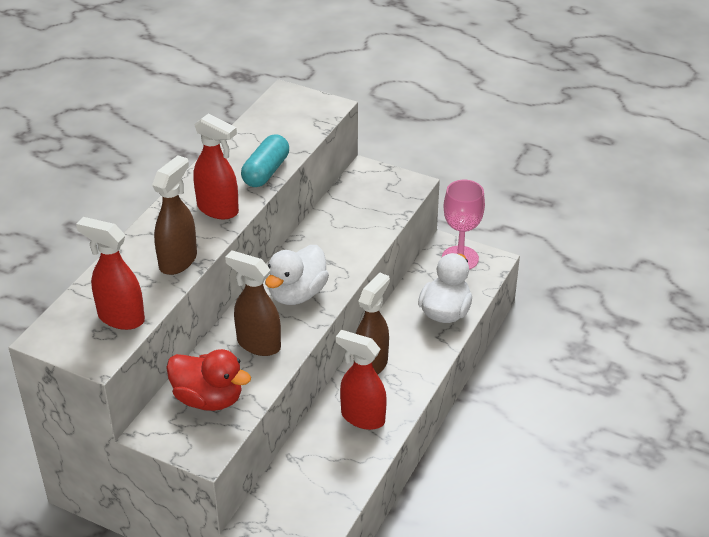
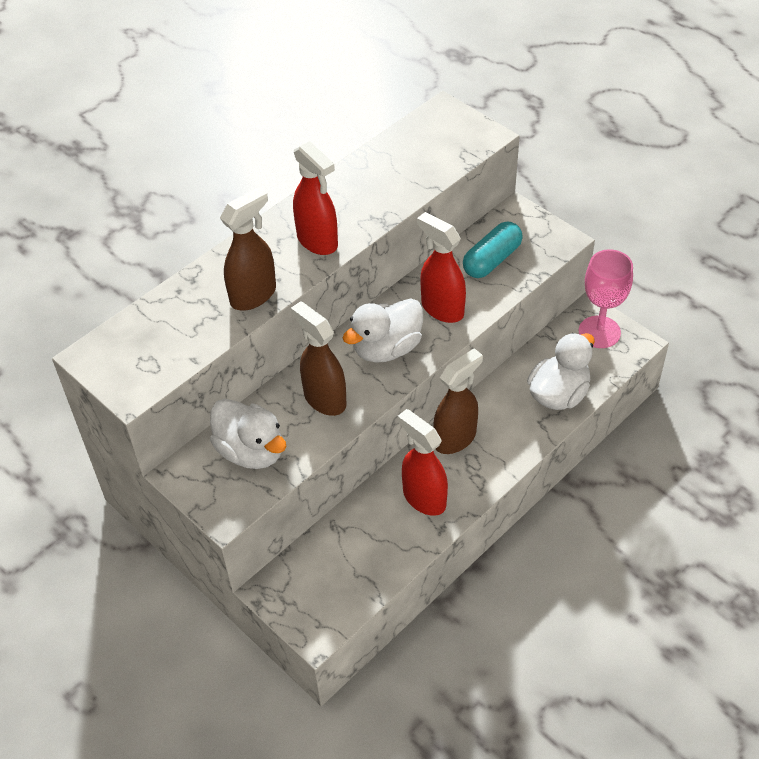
camera: 20 degrees right, 10 degrees up
red spray bottle [76,217,145,330] -> red spray bottle moved to [417,212,466,323]
red duck [166,349,251,411] -> white duck [210,399,286,469]
turquoise capsule [241,134,289,187] -> turquoise capsule moved to [463,222,523,278]

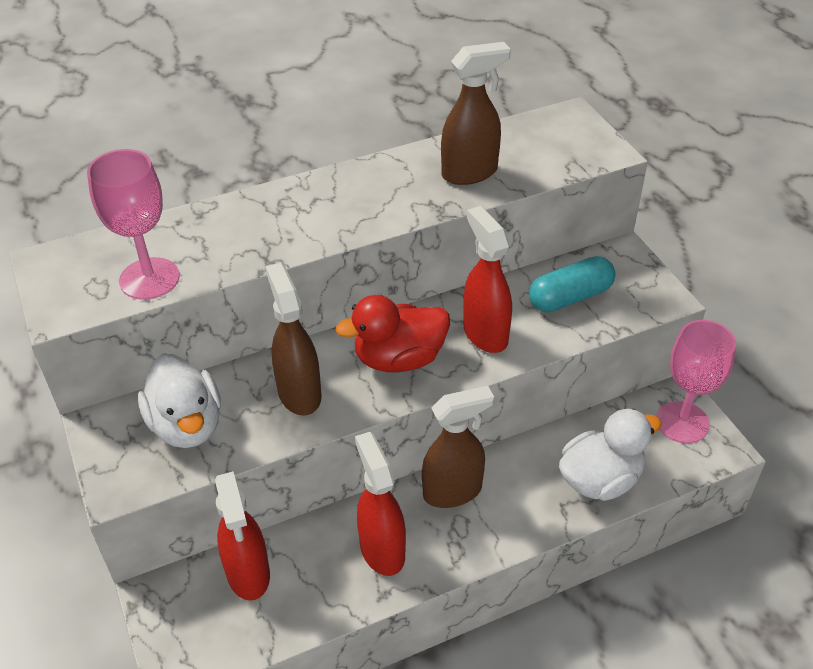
camera: 20 degrees right, 5 degrees down
brown spray bottle [220,187,276,310] -> brown spray bottle moved to [441,42,511,185]
red spray bottle [293,141,338,255] -> red spray bottle moved to [215,471,270,600]
white duck [343,298,423,362] -> red duck [335,295,450,373]
none -> pink goblet [87,149,180,300]

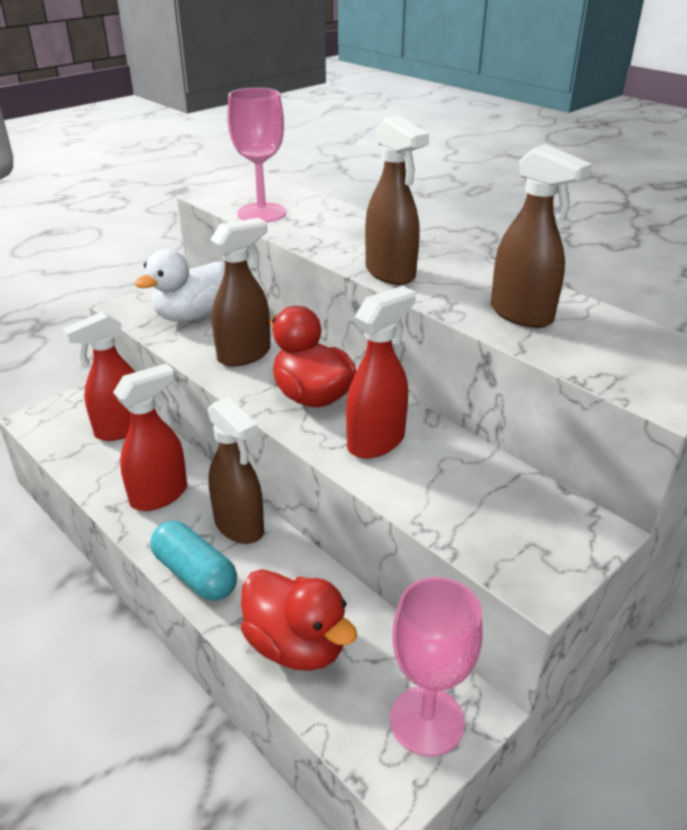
camera: 70 degrees right, 10 degrees down
turquoise capsule [529,256,615,312] -> turquoise capsule moved to [150,521,237,601]
white duck [559,409,662,501] -> red duck [241,569,357,671]
none -> brown spray bottle [365,115,429,285]

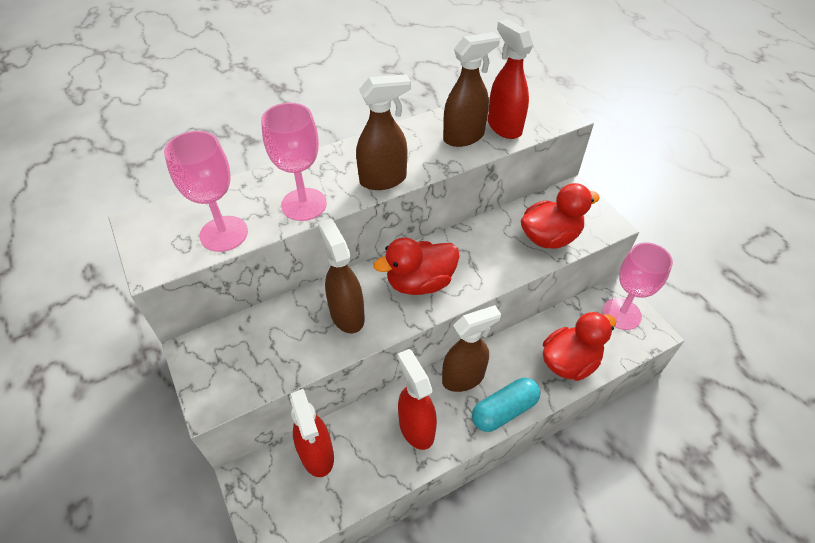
camera: 75 degrees left, 15 degrees up
white duck [135,249,225,322] -> none
red spray bottle [346,286,416,459] -> red spray bottle moved to [488,19,534,139]
none -> pink goblet [261,103,327,221]
none -> red duck [521,183,600,249]

